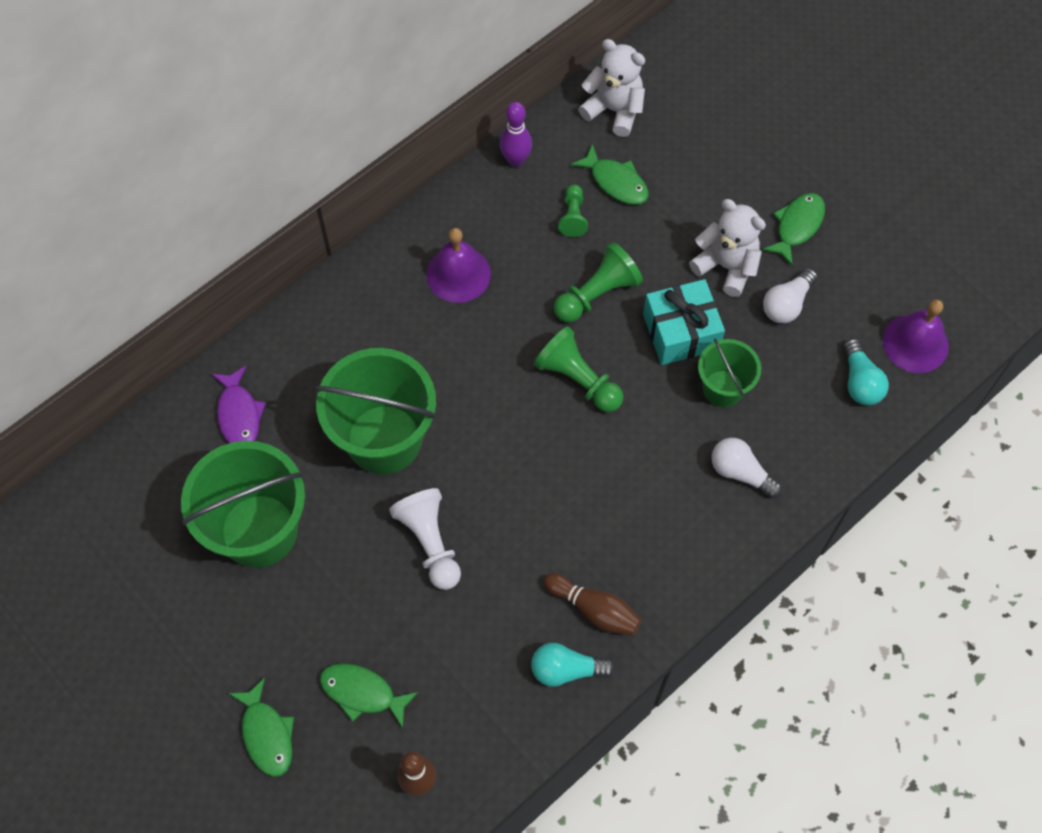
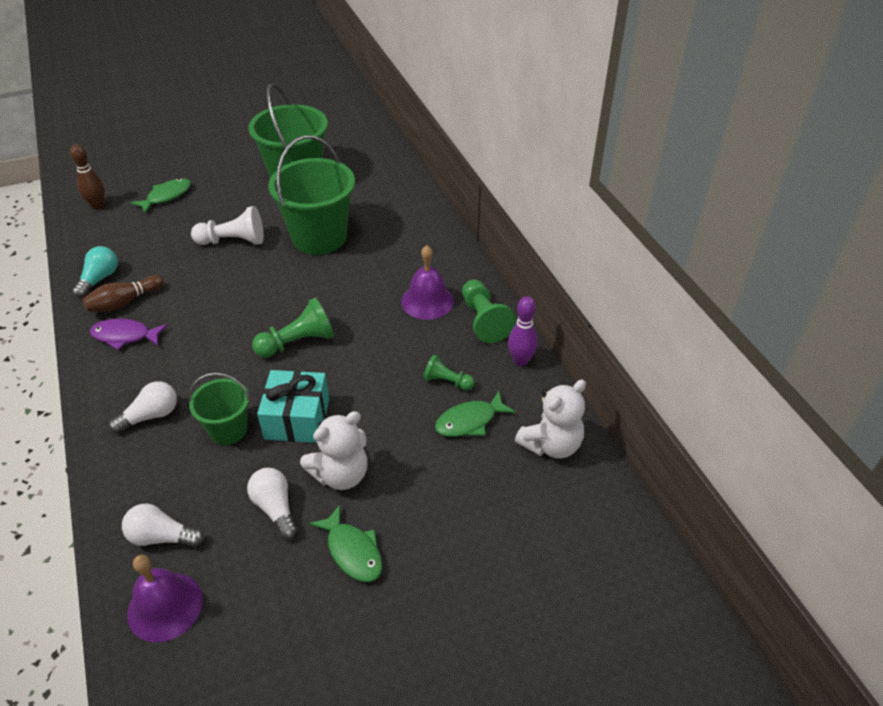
camera: 110 degrees right, 20 degrees down
purple fish [211,366,266,443] -> purple fish moved to [90,319,168,350]
green fish [228,678,294,777] -> none
green pawn [554,242,643,322] -> green pawn moved to [462,280,516,343]
turquoise light bulb [843,338,889,405] -> white light bulb [122,504,204,547]

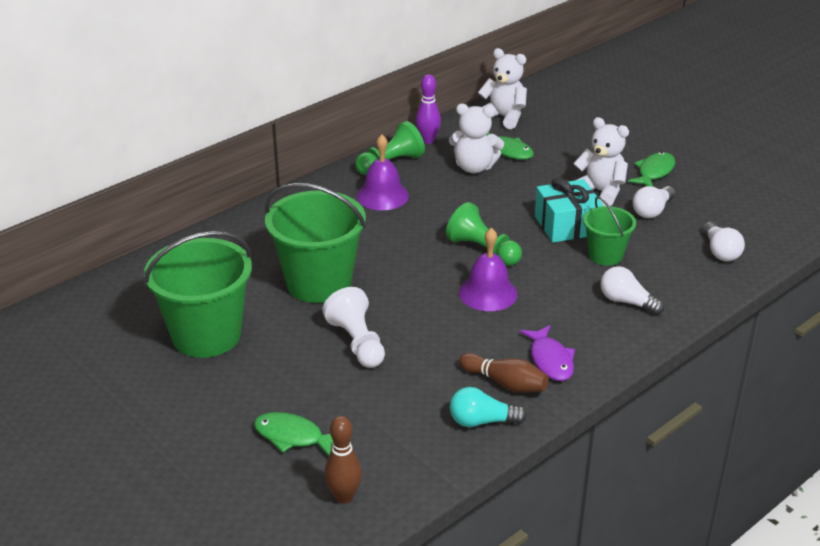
camera: 110 degrees left, 10 degrees down
purple bell [127,555,203,643] -> purple bell moved to [459,228,518,311]
green pawn [423,354,475,391] -> white teddy bear [449,104,504,173]

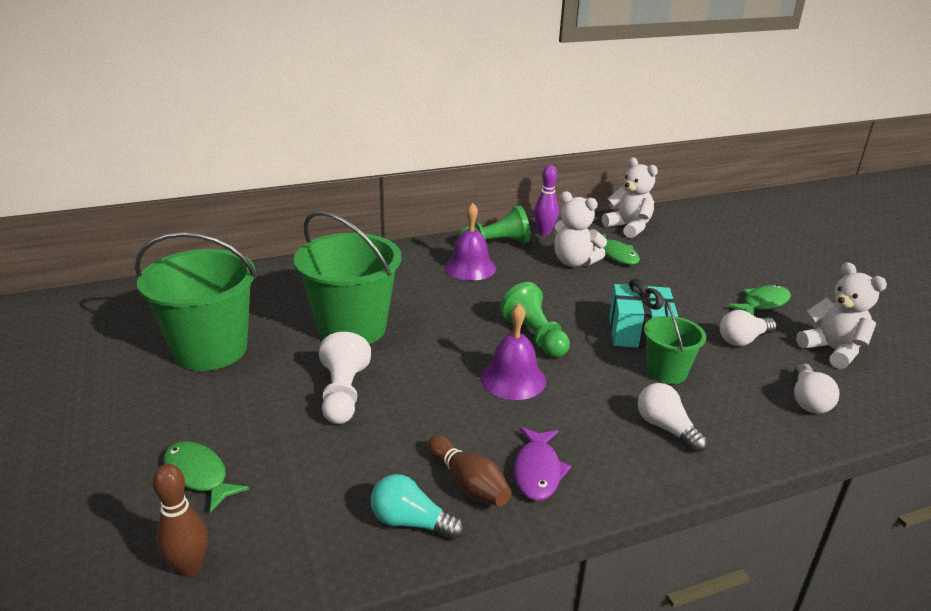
camera: 20 degrees right, 5 degrees down
white teddy bear [573,117,629,206] -> white teddy bear moved to [796,262,887,369]

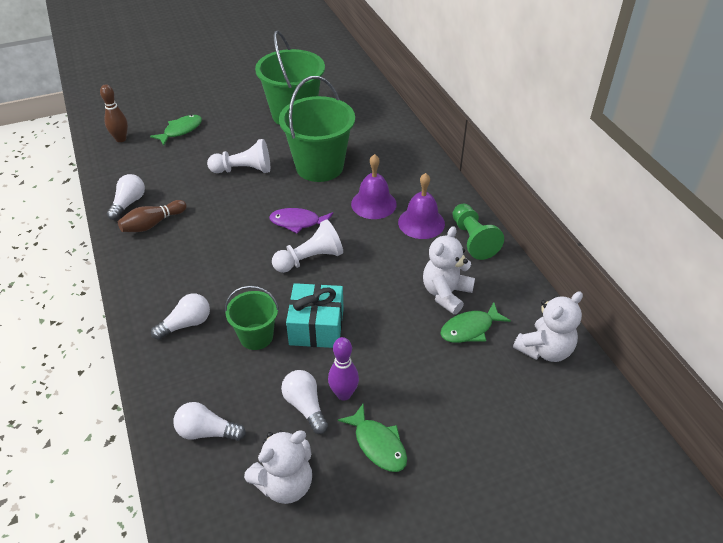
camera: 90 degrees right, 15 degrees up
turquoise light bulb [371,474,464,540] -> white light bulb [107,174,145,220]
purple bell [480,304,546,400] -> purple bell moved to [351,154,397,219]
green pawn [500,282,570,358] -> white pawn [272,219,343,273]
purple fish [514,427,571,501] -> purple fish moved to [269,208,333,234]
purple bowling pin [534,165,559,235] -> purple bowling pin moved to [328,337,359,401]

